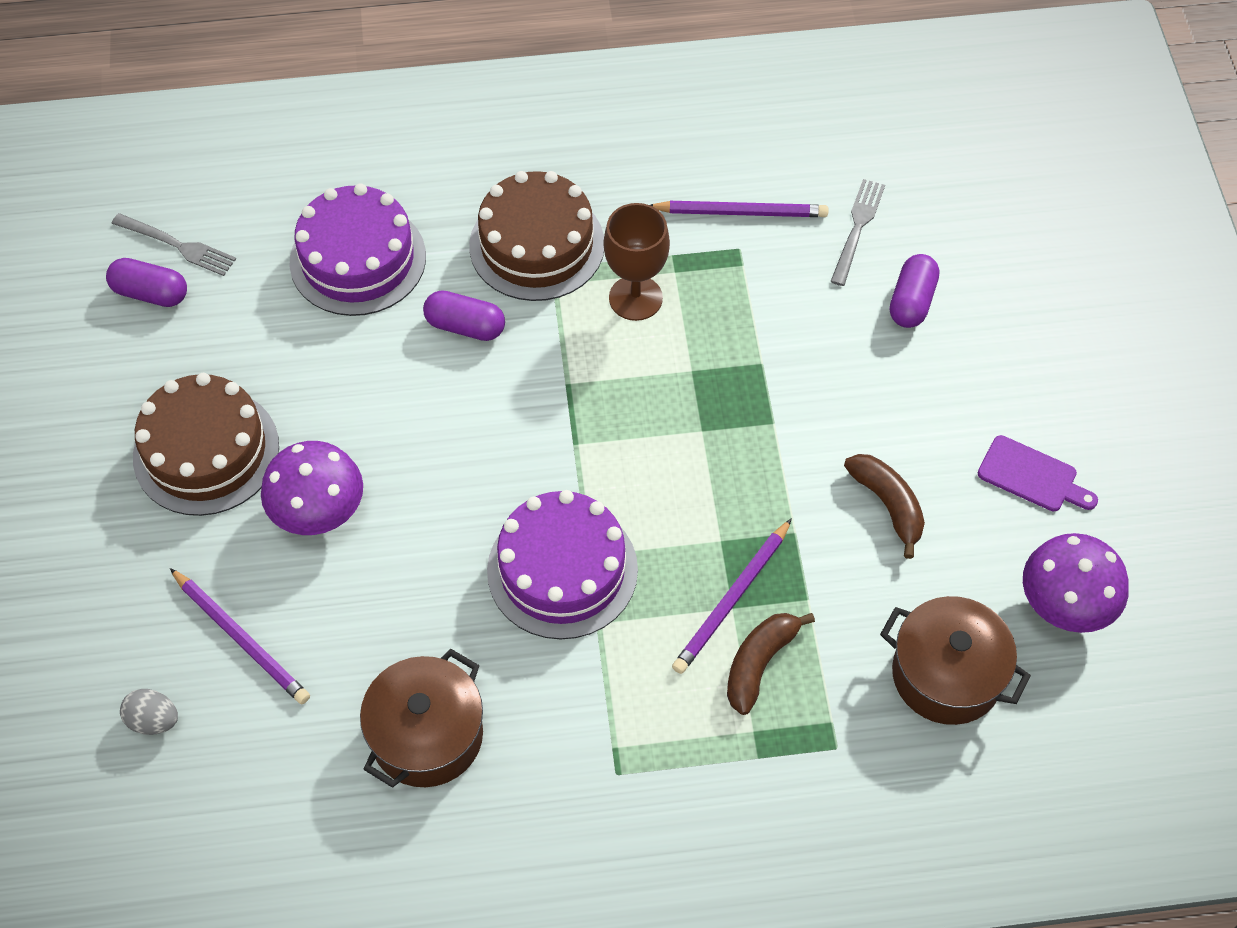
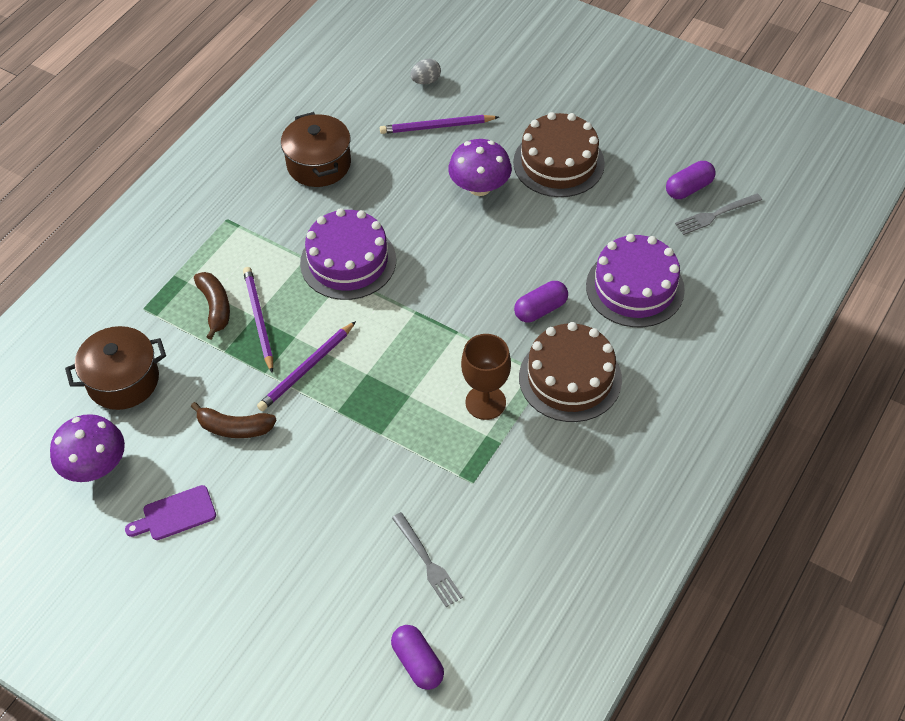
camera: 130 degrees right, 5 degrees down
purple pencil [650,201,829,217] -> purple pencil moved to [257,321,356,411]
purple capsule [890,254,939,328] -> purple capsule moved to [391,625,444,690]

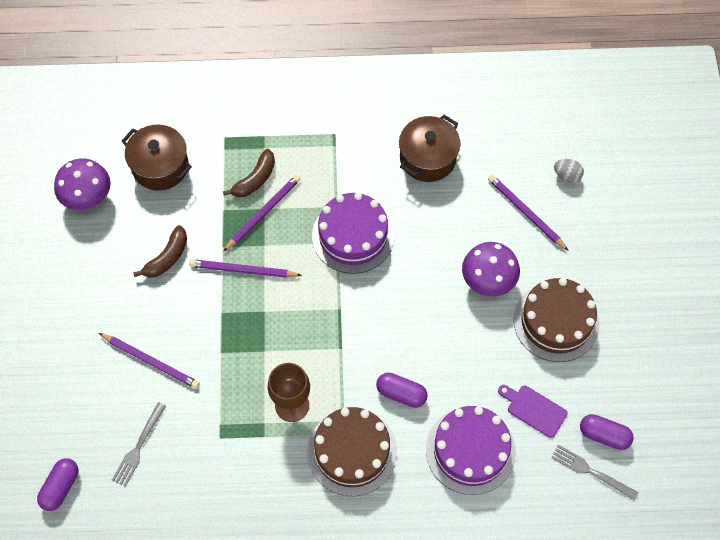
camera: 55 degrees right, 10 degrees up
purple cutting board [125,485,216,540] -> purple cutting board moved to [498,385,568,438]
brown banana [191,402,276,438] -> brown banana turned 120 degrees counterclockwise [133,225,187,278]
none -> purple pencil [99,333,200,389]

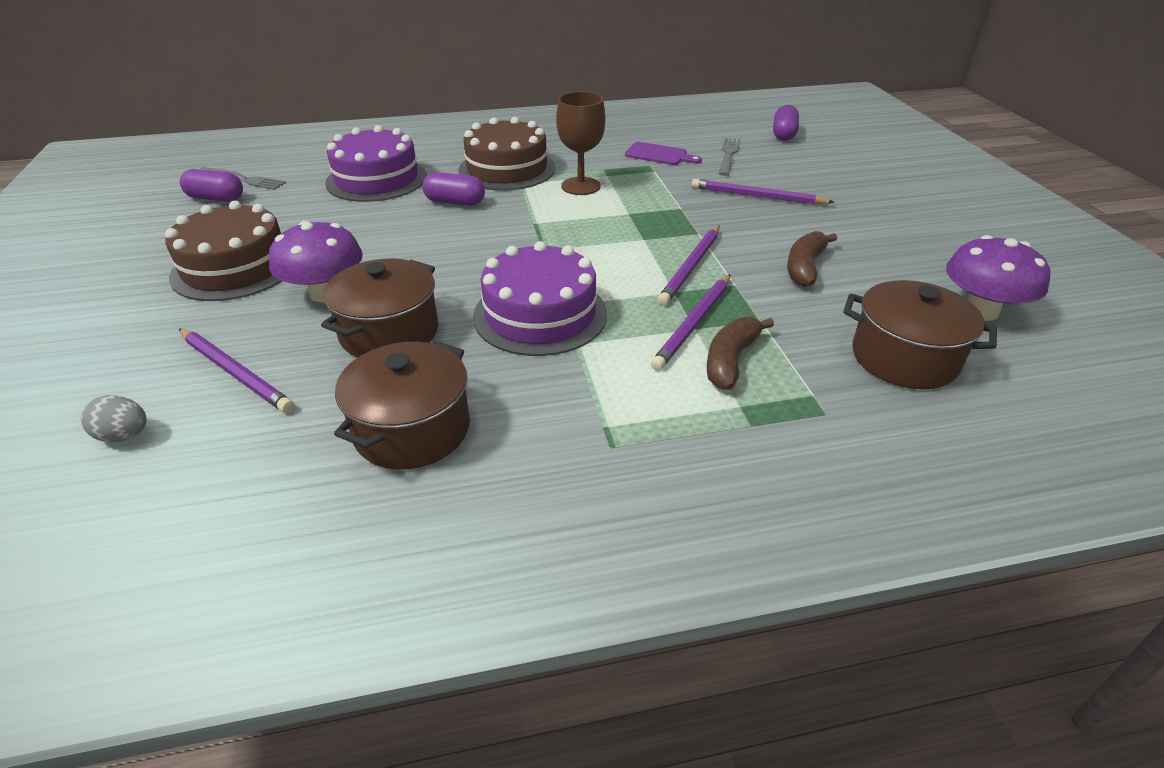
camera: 170 degrees right, 25 degrees down
purple pencil [189,259,302,278] -> purple pencil turned 120 degrees clockwise [658,225,719,305]
purple cutting board [498,385,568,438] -> purple cutting board moved to [625,142,702,165]
none -> brown pot [321,259,438,358]

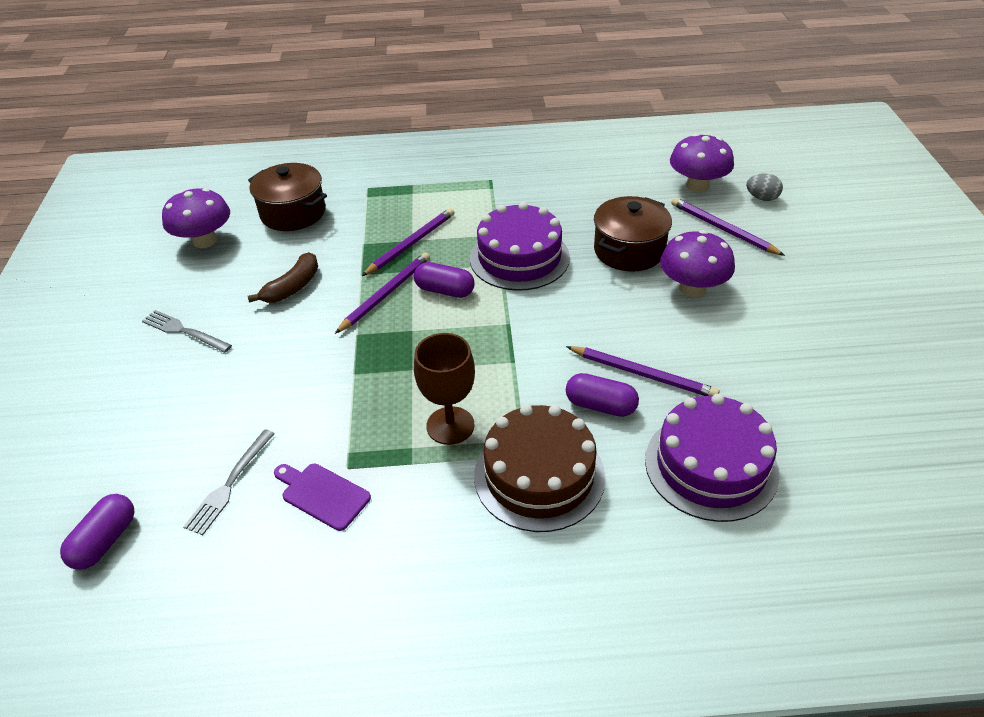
camera: 170 degrees left, 5 degrees up
brown cake [165,201,282,301] -> none
purple capsule [180,169,243,202] -> purple capsule moved to [414,262,475,298]
grey fork [200,167,286,190] -> grey fork moved to [142,310,232,353]
brown pot [334,341,470,470] -> none
purple pencil [692,179,835,205] -> purple pencil moved to [566,346,720,396]
brown banana [707,317,774,390] -> none
none -> purple mushroom [670,133,734,192]

